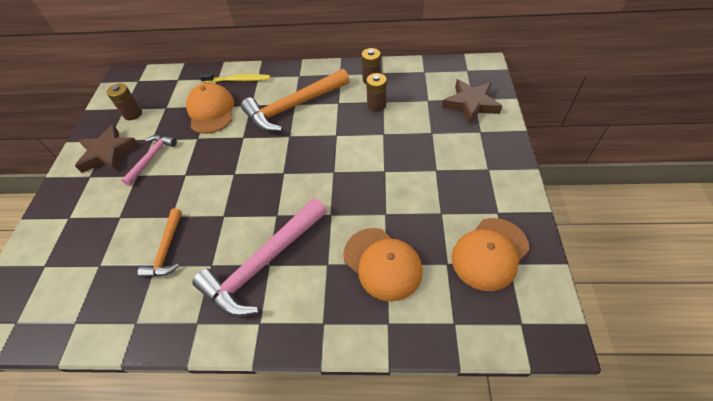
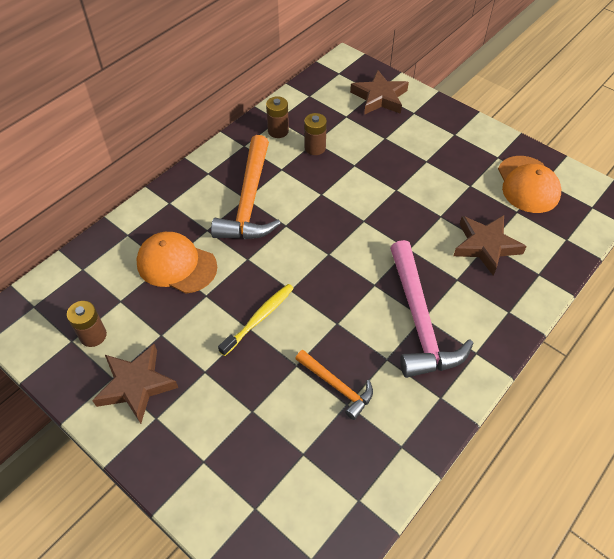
camera: 55 degrees left, 0 degrees up
pink hammer [122,135,177,186] -> none
yellow toothbrush [199,73,270,83] -> yellow toothbrush moved to [218,284,294,356]
orange cap [343,228,423,302] -> brown star [453,215,527,276]

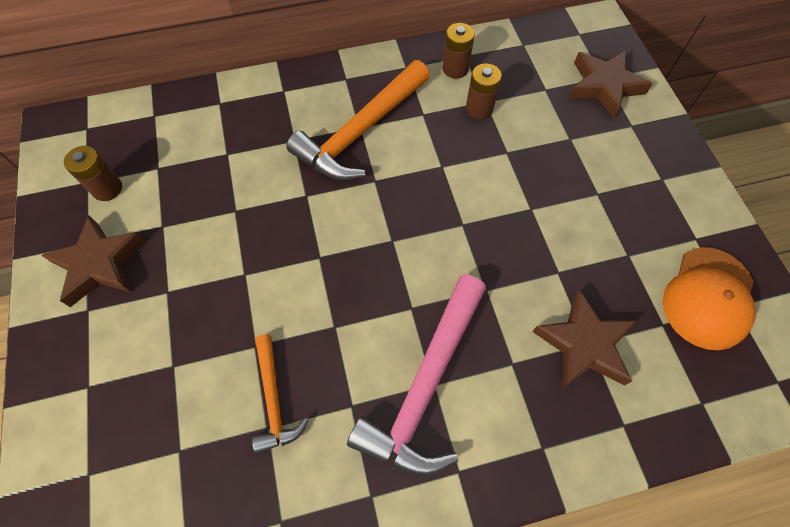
camera: 35 degrees right, 10 degrees up
orange cap [136,232,217,293] -> none
yellow toothbrush [218,284,294,356] -> none

